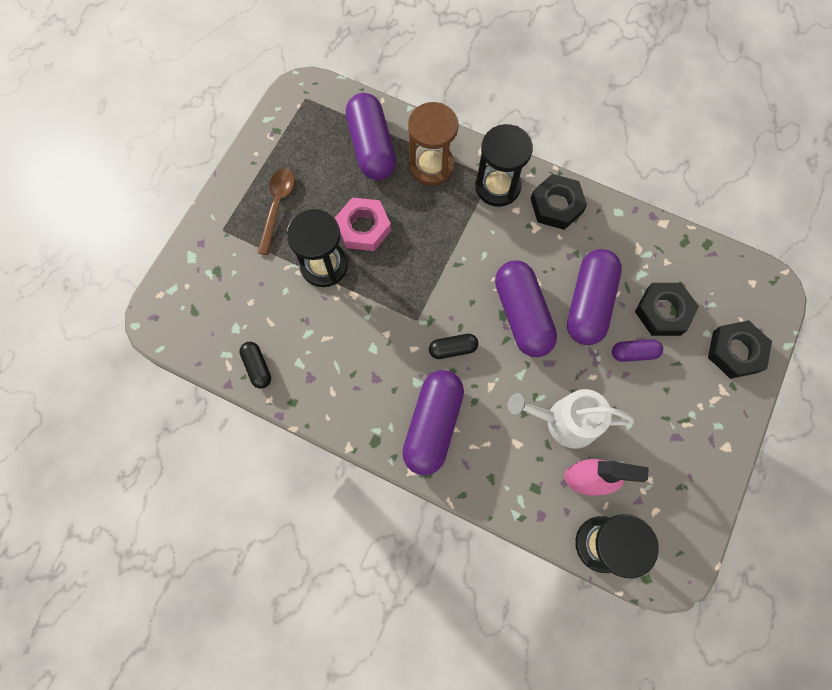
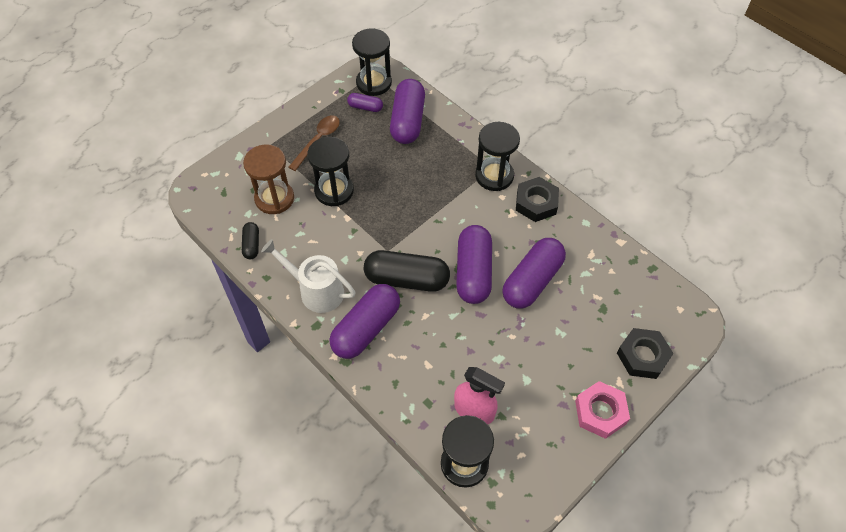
camera: 20 degrees right, 15 degrees down
pink nut [335,197,391,251] -> pink nut moved to [575,381,630,439]
brown hourglass [408,102,459,185] -> brown hourglass moved to [243,145,294,214]
black capsule [429,334,478,359] -> black capsule [364,250,450,292], size x2.04
white watering can [508,389,635,449] -> white watering can moved to [261,239,356,313]
purple capsule [612,340,663,362] -> purple capsule moved to [347,93,383,112]
black nut [635,283,699,336] -> none
none -> black hourglass [352,28,392,96]

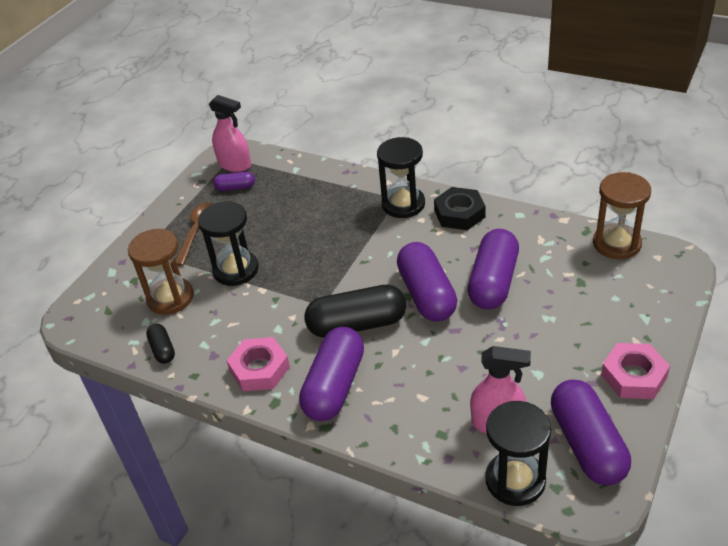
camera: 15 degrees left, 15 degrees down
white watering can [261,239,356,313] -> pink nut [226,337,290,391]
black hourglass [352,28,392,96] -> pink spray bottle [209,95,251,172]
purple capsule [390,79,425,144] -> purple capsule moved to [551,379,631,486]
black nut [617,328,674,379] -> none
none -> brown hourglass [593,172,651,259]

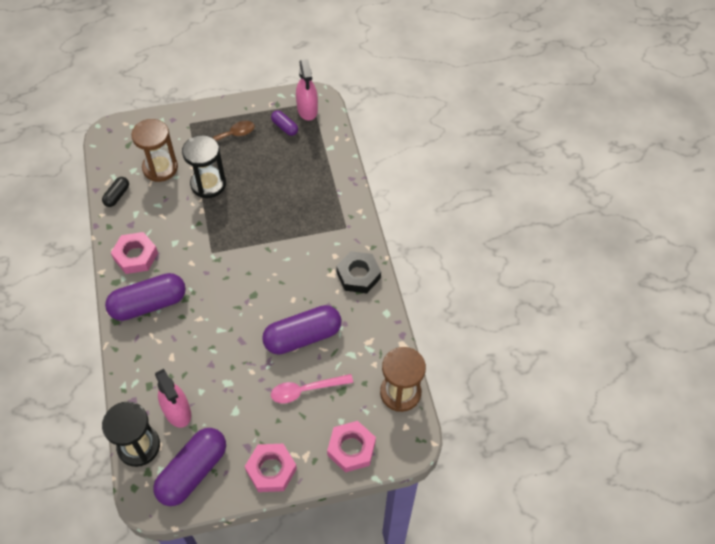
camera: 45 degrees right, 15 degrees up
black capsule [304,285,406,338] -> none
black hourglass [377,137,425,218] -> none
purple capsule [397,242,457,322] -> none
none -> pink spoon [271,374,353,404]
none -> pink nut [327,421,376,473]

